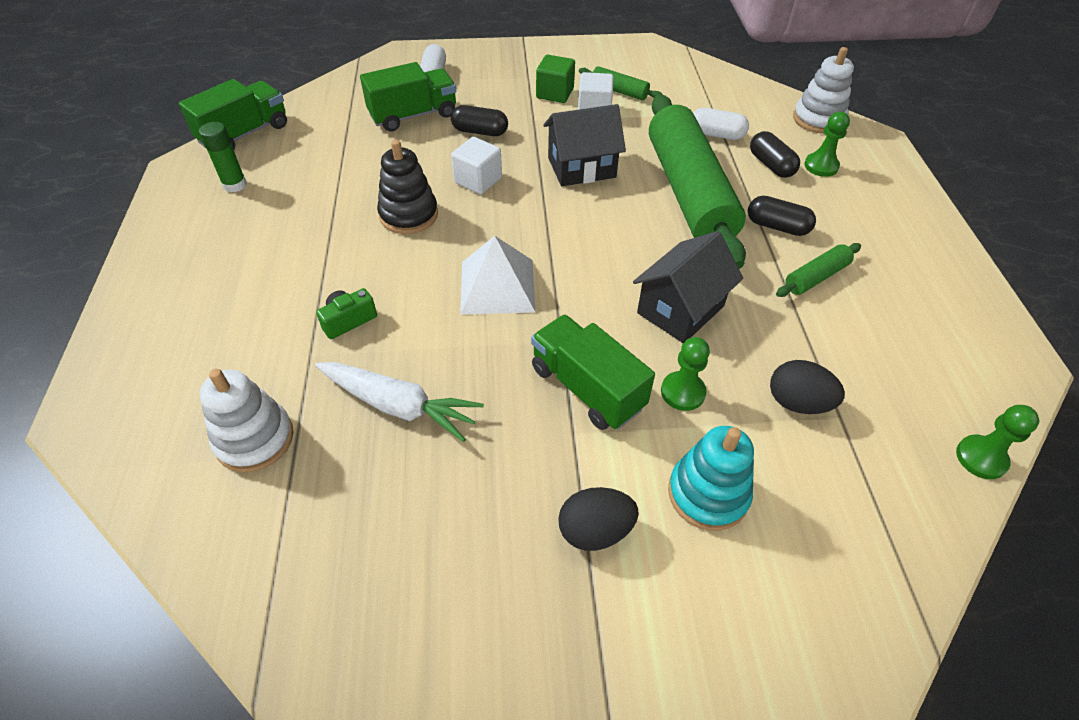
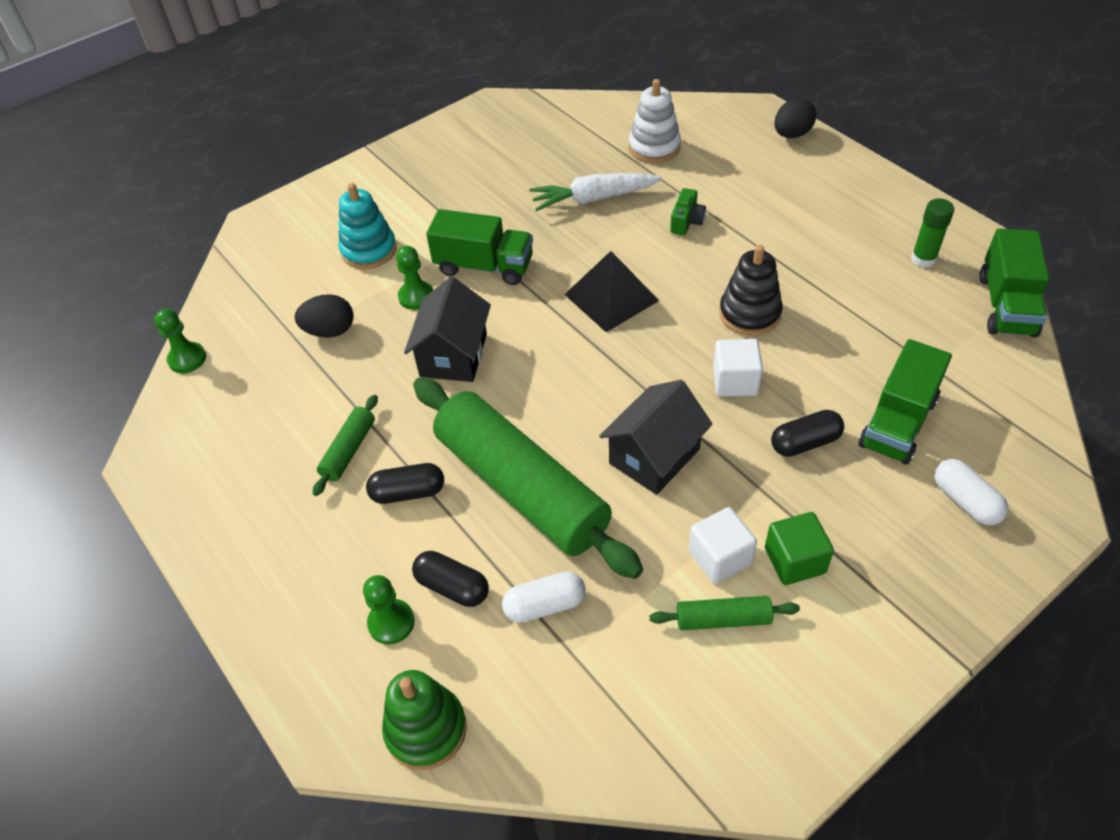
camera: 150 degrees right, 0 degrees up
white pyramid [460,236,535,315] -> black pyramid [564,251,659,332]
black egg [558,487,639,551] -> black egg moved to [774,98,816,138]
white stacking toy [793,47,854,134] -> green stacking toy [382,670,467,770]

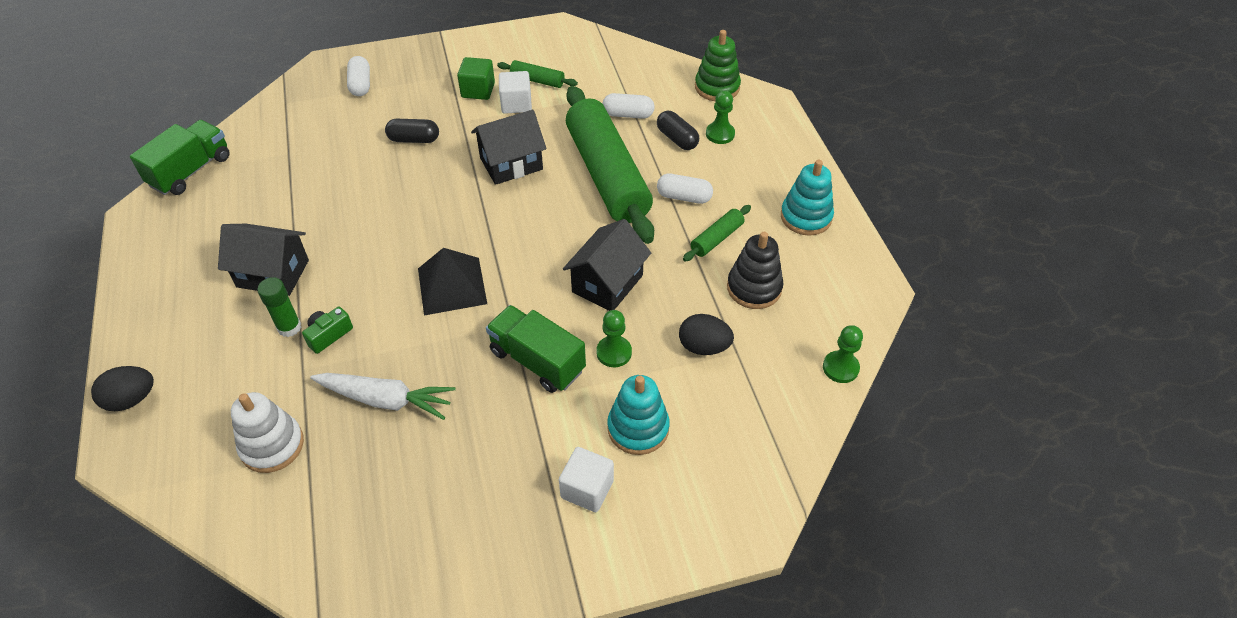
camera: 160 degrees left, 0 degrees up
black capsule [366,463,444,504] -> white capsule [657,174,713,204]
white cube [713,339,763,396] -> white cube moved to [559,447,614,512]
black stacking toy [719,245,783,336] -> black stacking toy moved to [727,232,783,309]
green truck [859,339,952,465] -> none
green glue stick [911,198,954,268] -> green glue stick moved to [257,277,301,337]
none -> black house [218,224,309,296]
none -> turquoise stacking toy [781,160,834,236]

